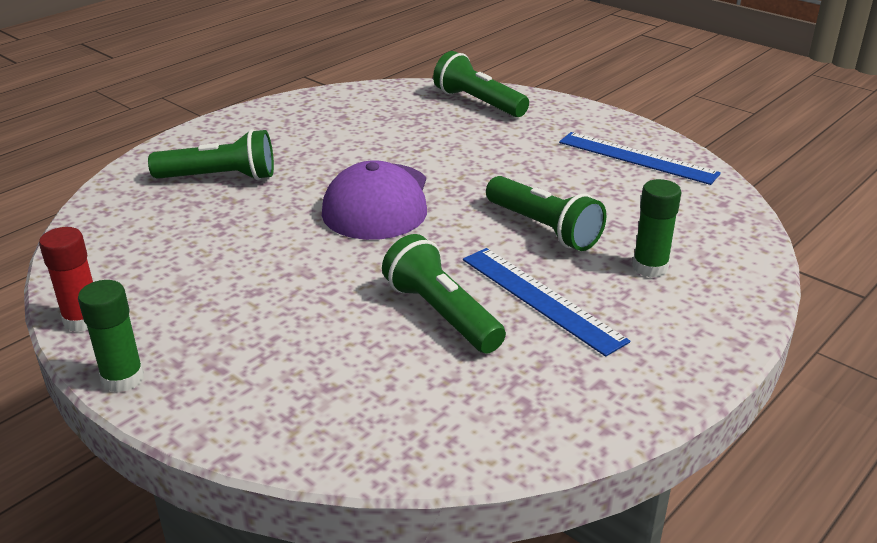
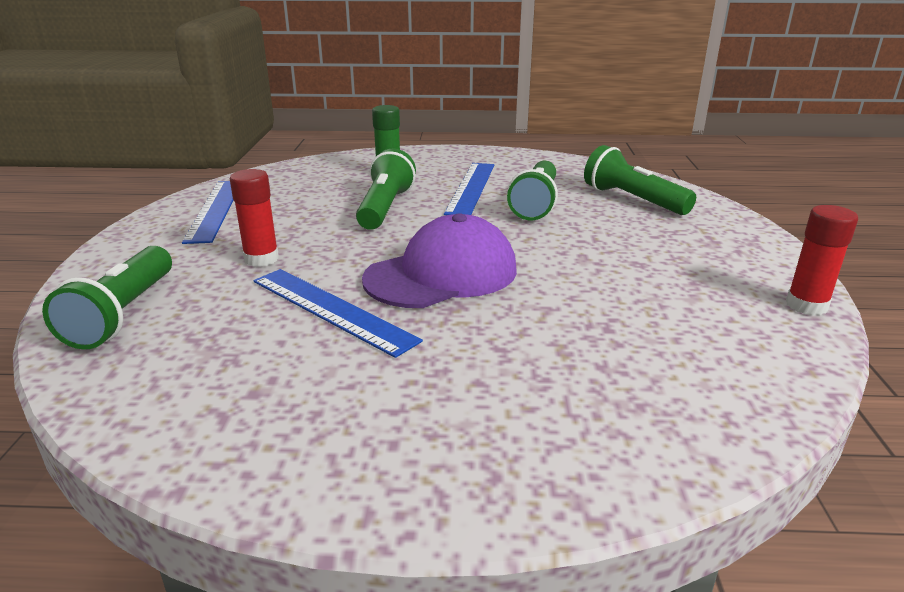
camera: 130 degrees left, 5 degrees down
green glue stick [78,280,144,393] -> none
green flashlight [148,129,274,180] -> green flashlight moved to [584,145,696,215]
none -> red glue stick [230,169,279,267]
none -> blue ruler [253,269,423,358]

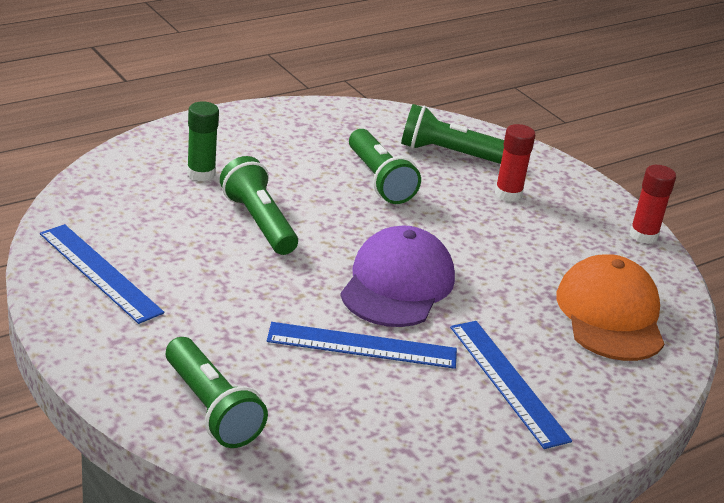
camera: 40 degrees left, 5 degrees up
red glue stick [230,169,279,267] -> red glue stick moved to [495,124,535,202]
blue ruler [444,163,494,215] -> blue ruler moved to [450,321,572,449]
none -> orange cap [556,254,664,361]

